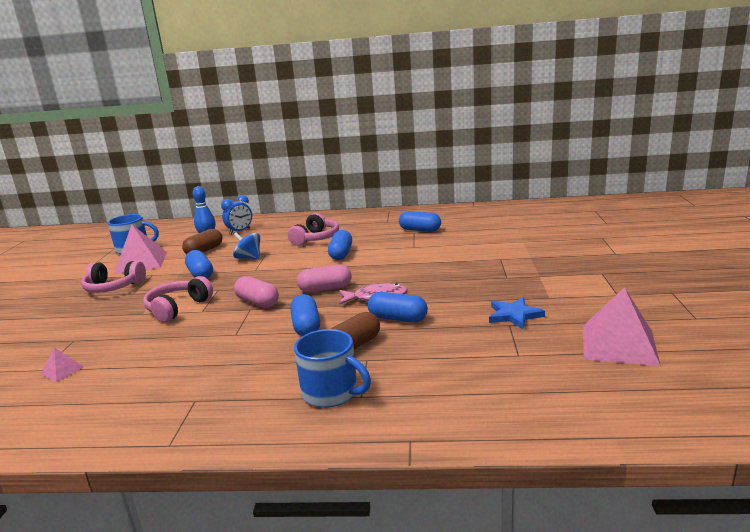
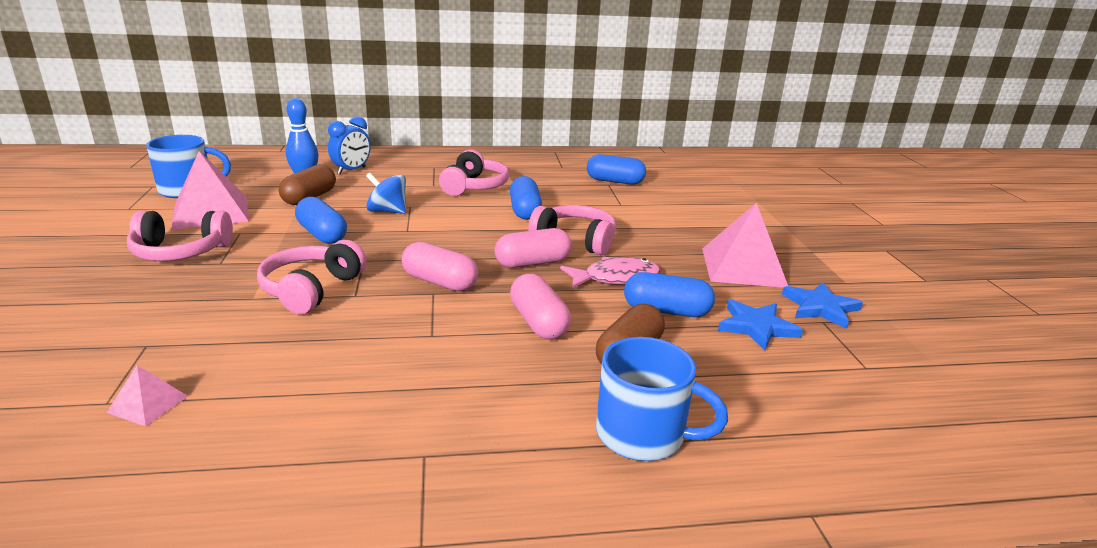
camera: 15 degrees left, 5 degrees up
blue capsule [290,294,320,336] -> pink capsule [510,274,571,340]
pink pyramid [583,287,661,366] -> pink pyramid moved to [702,203,788,288]
none -> pink headphones [528,205,616,255]
none -> blue star [718,300,803,351]

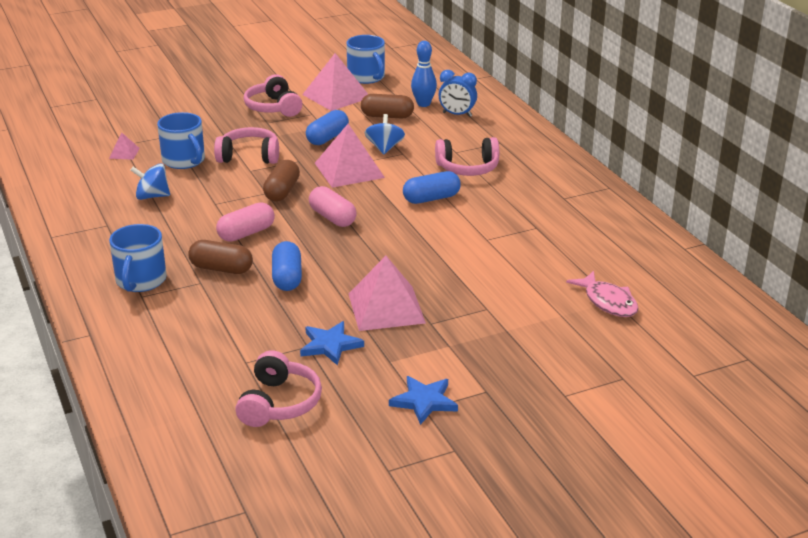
camera: 75 degrees right, 5 degrees up
pink capsule [402,242,478,291] -> brown capsule [263,160,300,201]
pink headphones [528,205,616,255] -> pink headphones moved to [235,350,322,427]
pink fish [560,257,660,288] -> pink fish moved to [566,271,639,317]
blue capsule [587,154,646,185] -> none
blue star [718,300,803,351] -> blue star moved to [389,376,458,425]
none -> blue spinning top [131,163,170,200]
none -> blue mug [157,112,205,169]
none -> pink pyramid [315,124,385,188]

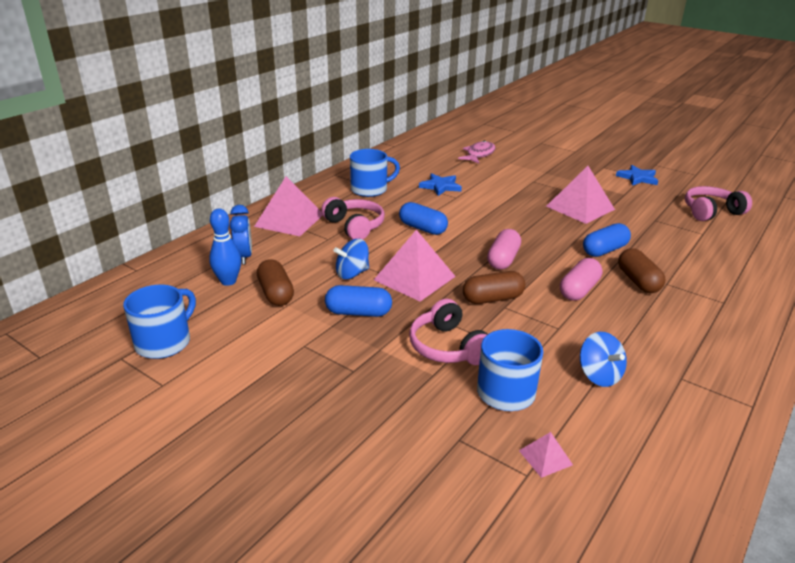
camera: 120 degrees left, 0 degrees up
blue mug [109,224,167,292] -> blue mug moved to [350,149,400,197]
pink capsule [216,202,275,242] -> pink capsule turned 75 degrees counterclockwise [560,258,603,301]
pink headphones [244,74,302,117] -> none
blue star [300,321,364,365] -> blue star moved to [419,173,462,196]
pink pyramid [302,53,368,111] -> pink pyramid moved to [254,177,323,236]

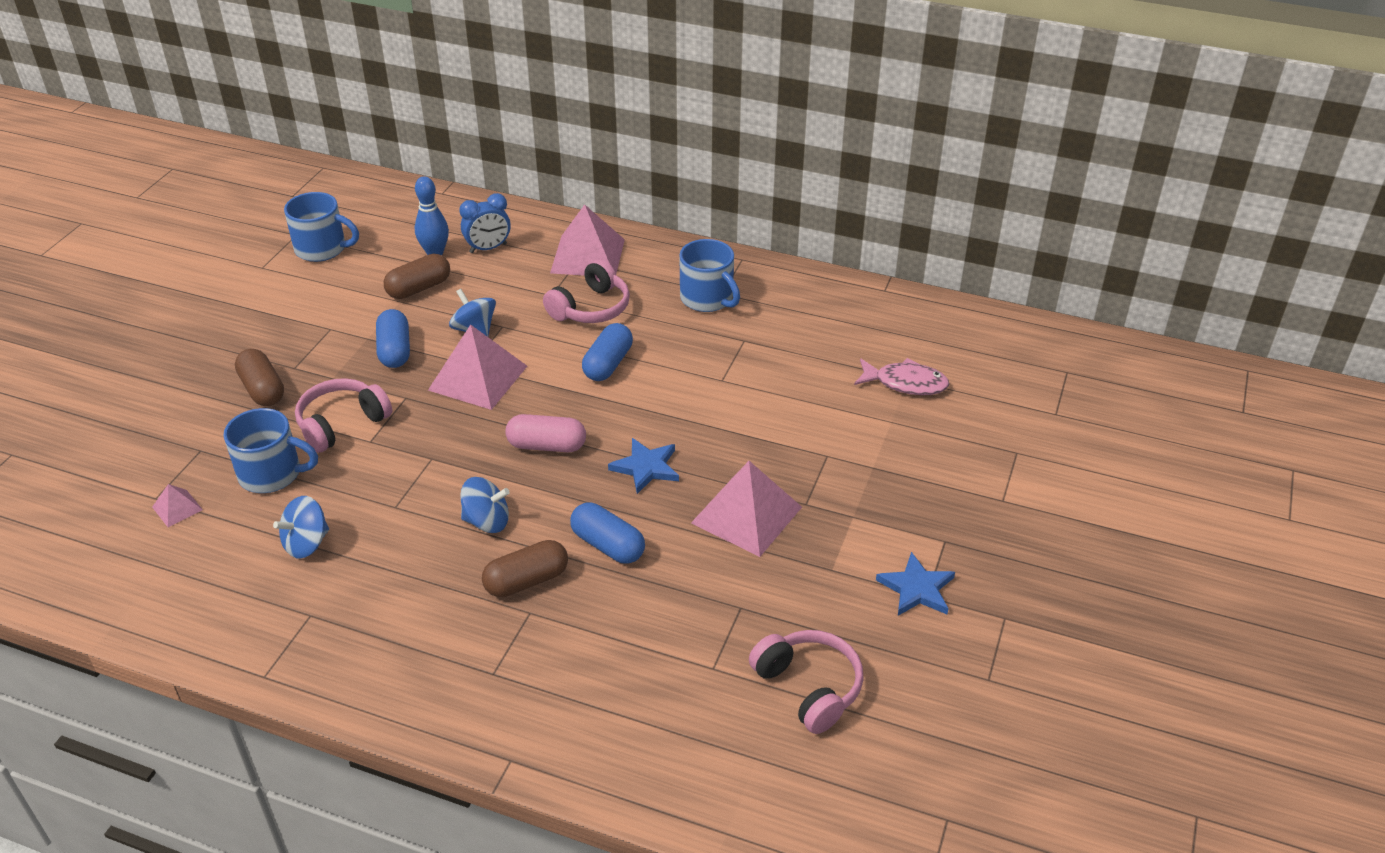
camera: 75 degrees right, 10 degrees up
blue star [419,173,462,196] -> blue star moved to [608,438,679,494]
brown capsule [463,271,525,304] -> brown capsule moved to [235,349,284,406]
pink capsule [560,258,603,301] -> blue spinning top [461,477,510,533]

